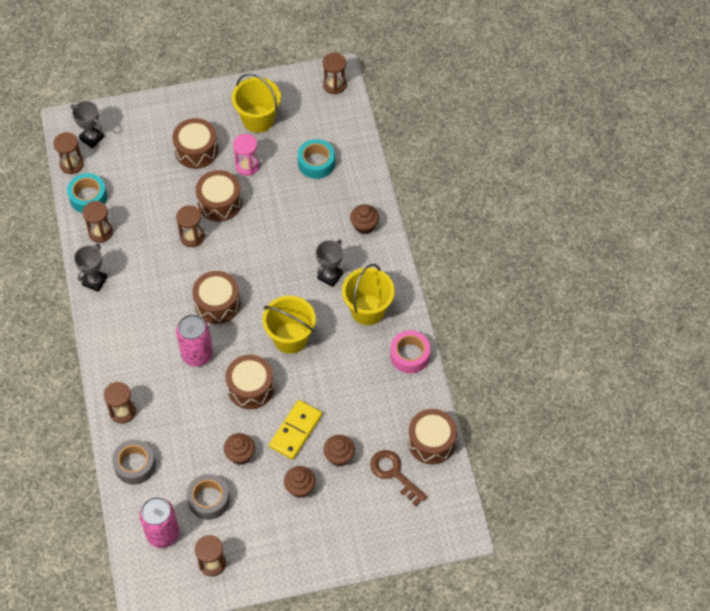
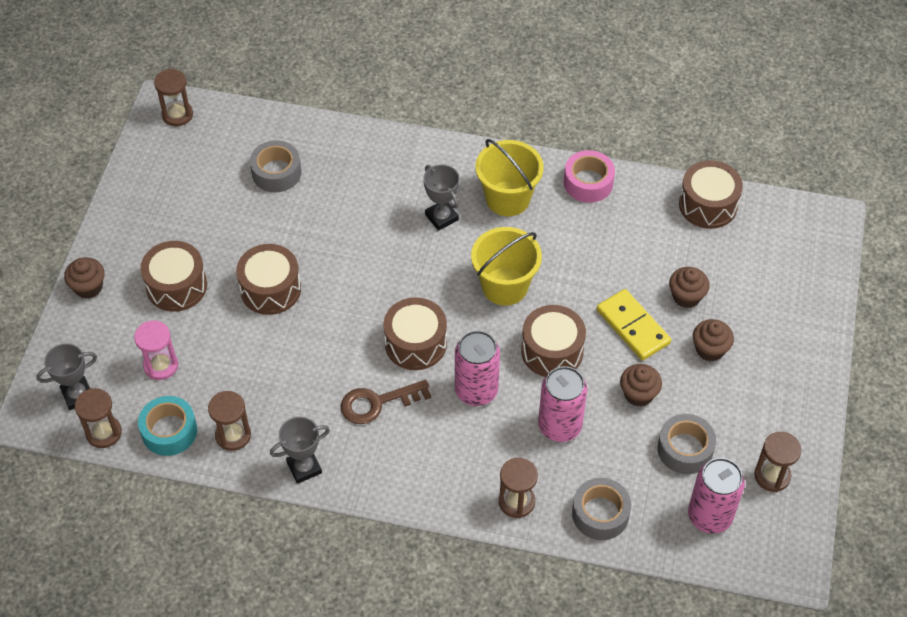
camera: 65 degrees left, 5 degrees down
grey trophy [74,243,107,292] -> grey trophy turned 75 degrees counterclockwise [270,417,330,484]
brown hourglass [176,205,205,247] -> none
yellow bucket [232,73,281,133] -> none
pink hourglass [233,134,259,176] -> pink hourglass moved to [134,320,178,380]
turquoise tape [298,139,335,179] -> grey tape [250,140,301,192]
brown cupcake [350,204,379,234] -> brown cupcake moved to [64,257,105,299]
brown key [370,450,427,506] -> brown key moved to [340,380,431,424]
none -> pink can [538,366,587,442]

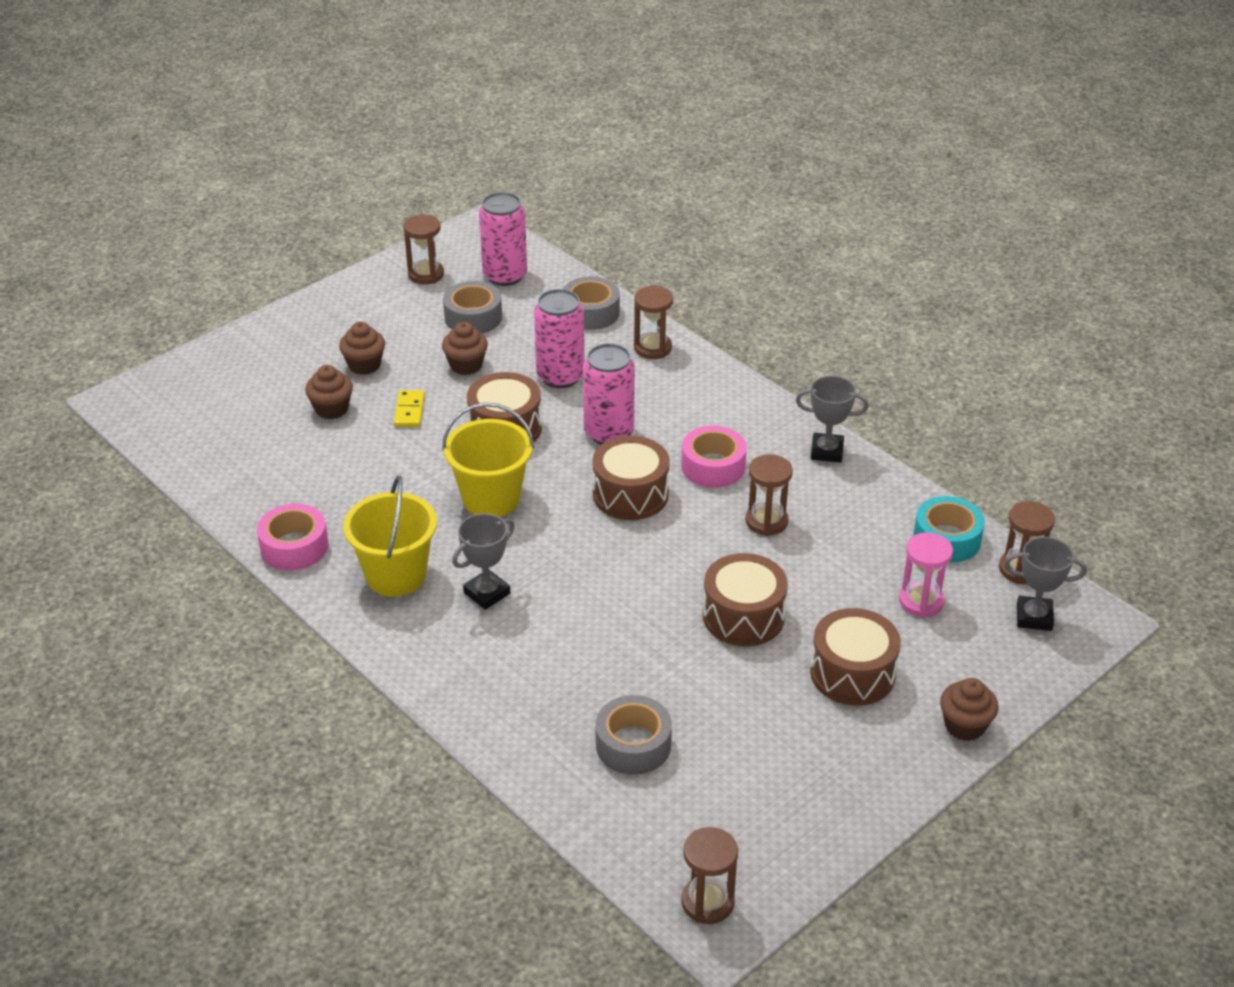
camera: 145 degrees left, 15 degrees down
brown hourglass [208,391,251,451] -> brown hourglass moved to [745,454,793,536]
brown key [340,380,431,424] -> pink tape [681,426,747,488]
grey trophy [424,164,459,231] -> grey trophy turned 45 degrees clockwise [452,513,514,610]
yellow domino [597,289,671,360] -> yellow domino [394,390,425,427], size x0.60
brown drum [679,160,743,229] -> none

